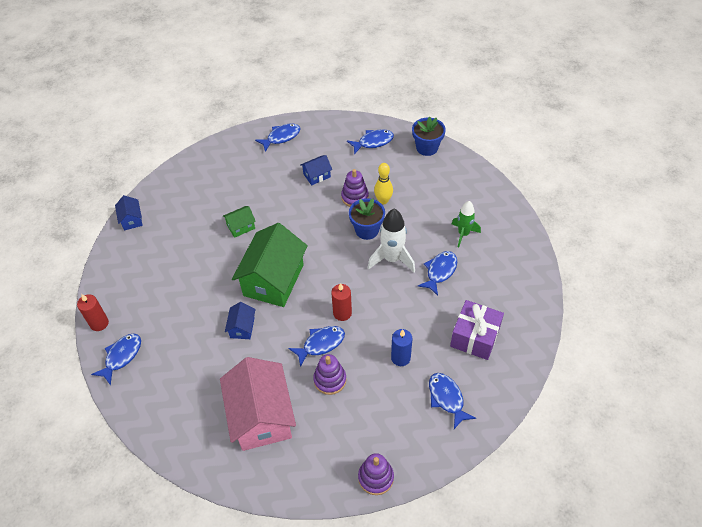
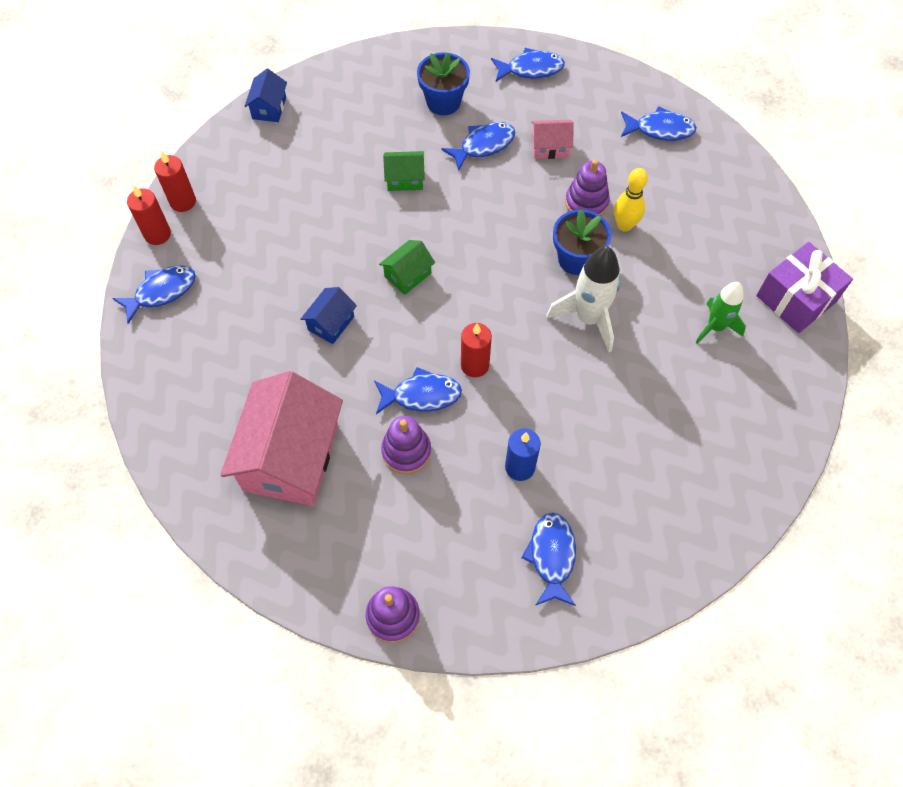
camera: 25 degrees right, 10 degrees up
green house [232,223,308,307] -> green house [379,240,435,295], size x0.45
blue house [300,155,332,185] -> pink house [531,120,573,159]
blue flower pot [412,117,446,156] -> blue flower pot moved to [417,52,470,115]
blue fish [417,251,457,296] -> blue fish moved to [441,122,515,171]
purple gift [450,300,504,360] -> purple gift moved to [756,242,853,333]
none -> red candle [154,152,196,212]

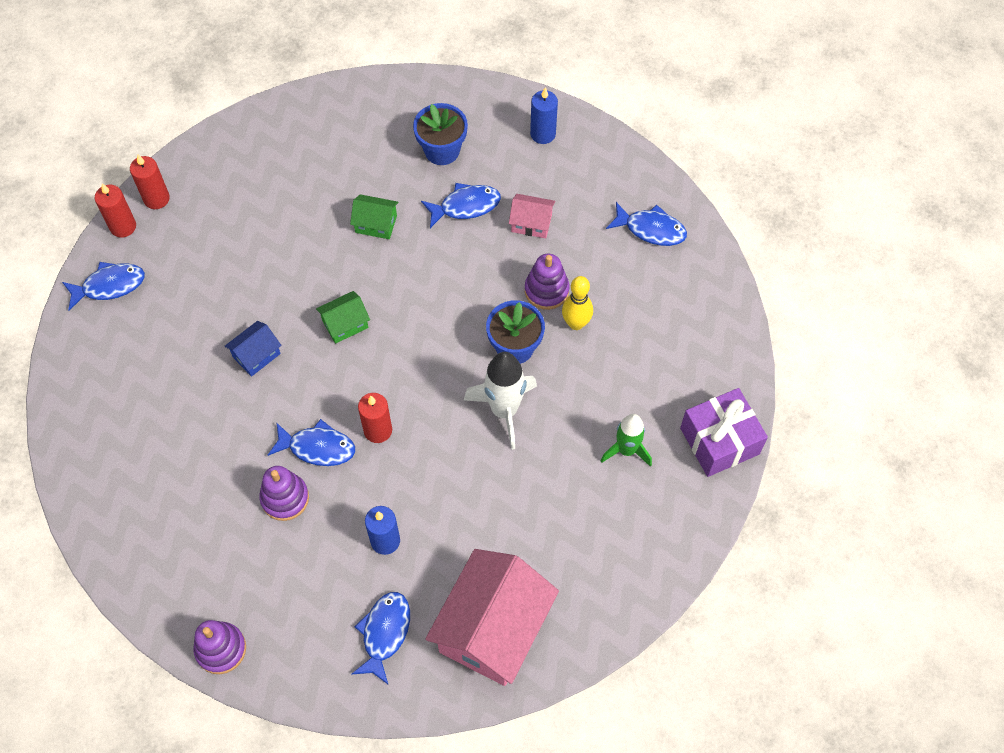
camera: 15 degrees right, 0 degrees up
pink house [220,371,343,506] -> pink house moved to [425,549,559,686]
blue house [244,69,287,122] -> none
blue fish [491,48,565,82] -> blue candle [530,87,558,144]

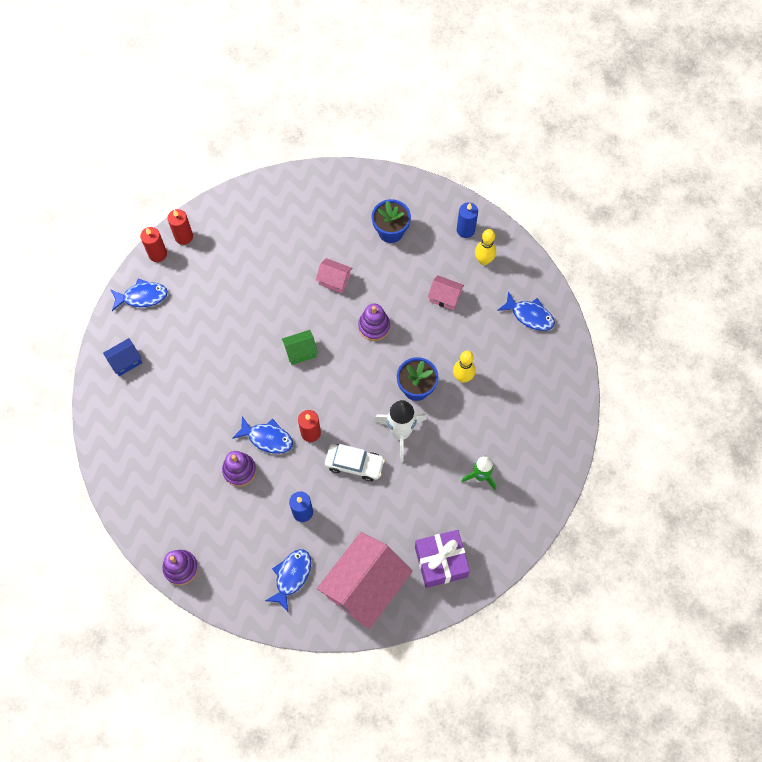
camera: 10 degrees right, 5 degrees up
blue house [225,321,282,377] -> blue house moved to [103,338,142,376]
green house [350,194,398,239] -> pink house [316,258,352,293]
blue fish [421,183,501,228] -> none
purple stacking toy [525,254,570,310] -> purple stacking toy moved to [358,303,390,341]
purple gift [680,388,768,477] -> purple gift moved to [415,530,470,588]
none -> white car [325,444,385,481]
none -> yellow bowling pin [475,229,496,265]

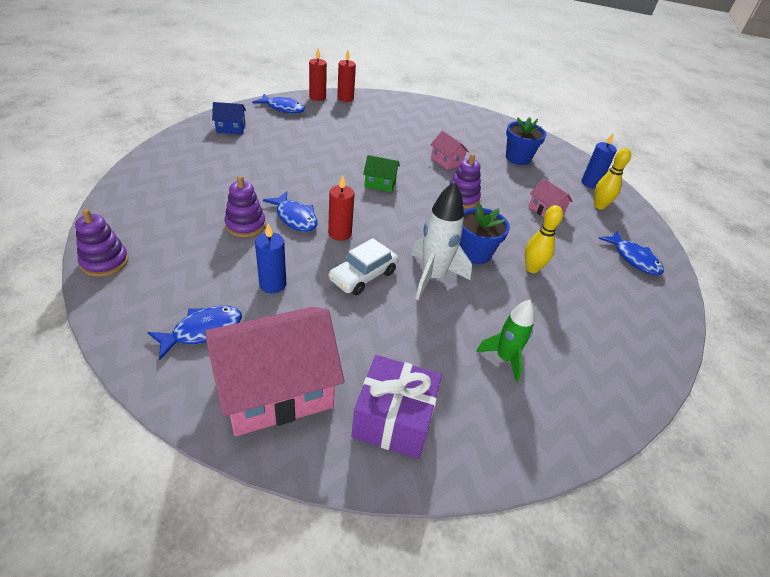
camera: 25 degrees right, 25 degrees down
white car [325,444,385,481] -> white car turned 90 degrees clockwise [328,238,398,295]

